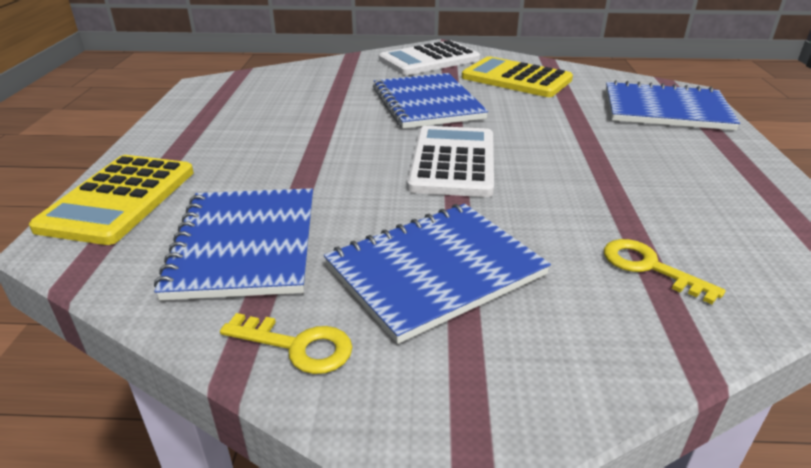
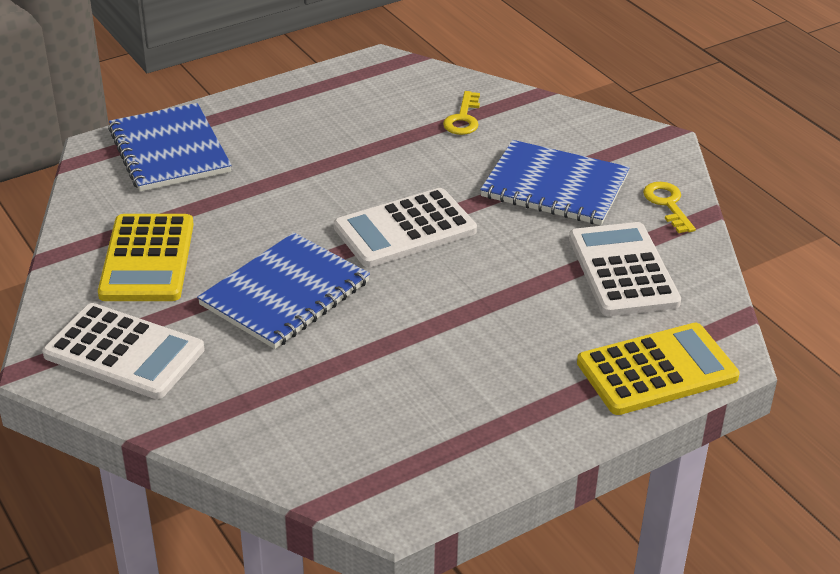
camera: 125 degrees left, 5 degrees up
blue notebook [154,188,313,300] -> white calculator [569,222,681,316]

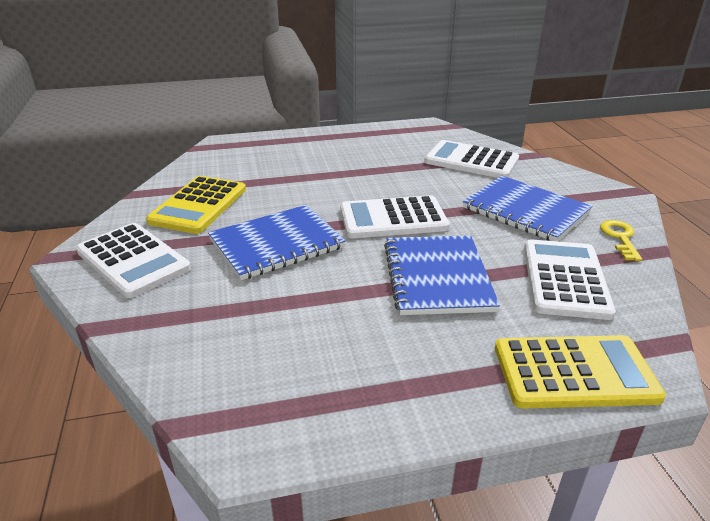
camera: 20 degrees right, 5 degrees down
blue notebook [108,103,232,192] -> blue notebook moved to [384,235,500,315]
yellow key [443,91,480,135] -> white calculator [425,140,519,178]

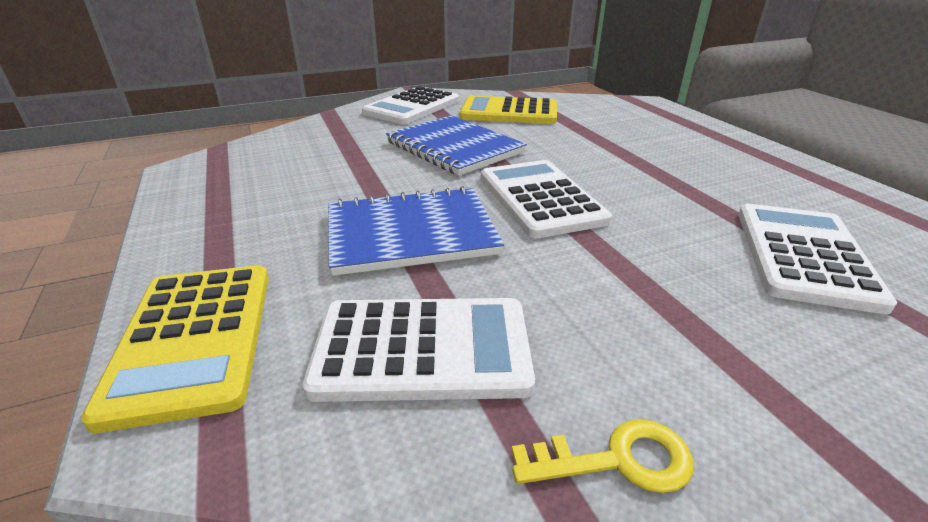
camera: 80 degrees right, 0 degrees up
blue notebook [463,176,593,241] -> none

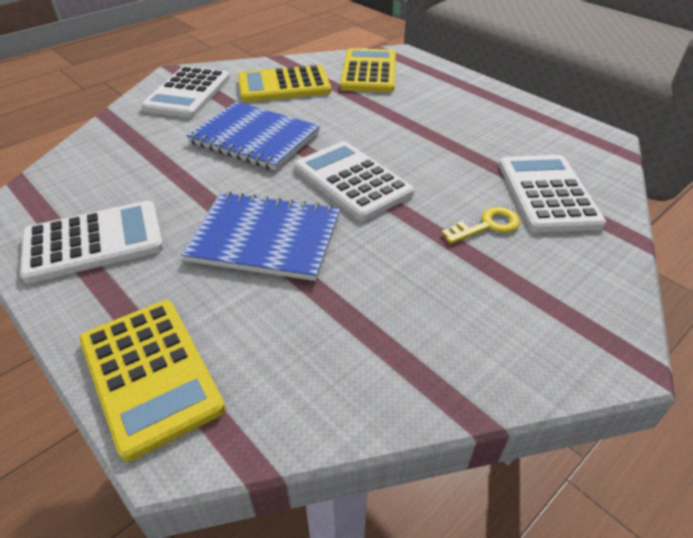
camera: 20 degrees left, 10 degrees up
white calculator [303,298,535,402] -> white calculator moved to [20,201,164,283]
blue notebook [328,186,504,276] -> blue notebook turned 45 degrees clockwise [181,192,340,281]
yellow key [511,419,693,493] -> yellow key moved to [441,207,520,244]
none -> yellow calculator [340,48,396,92]

